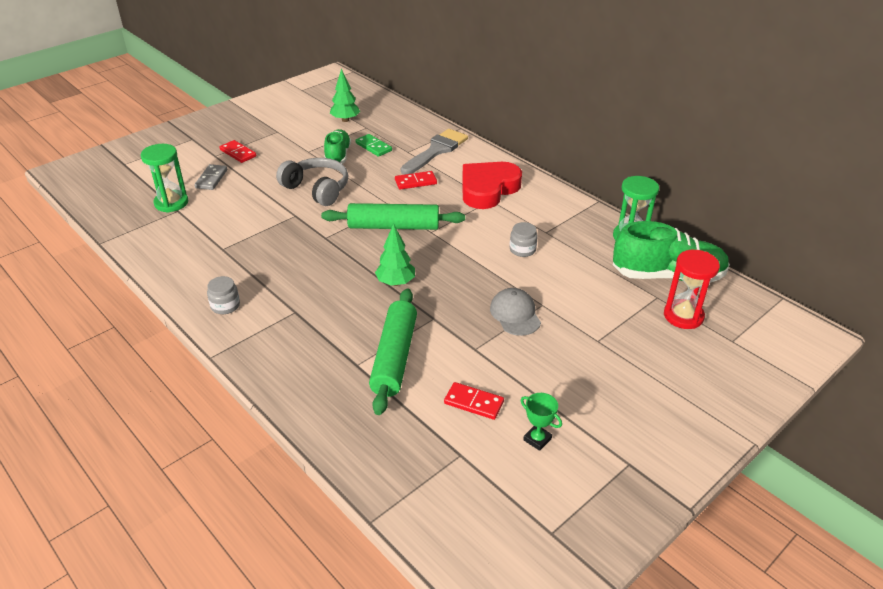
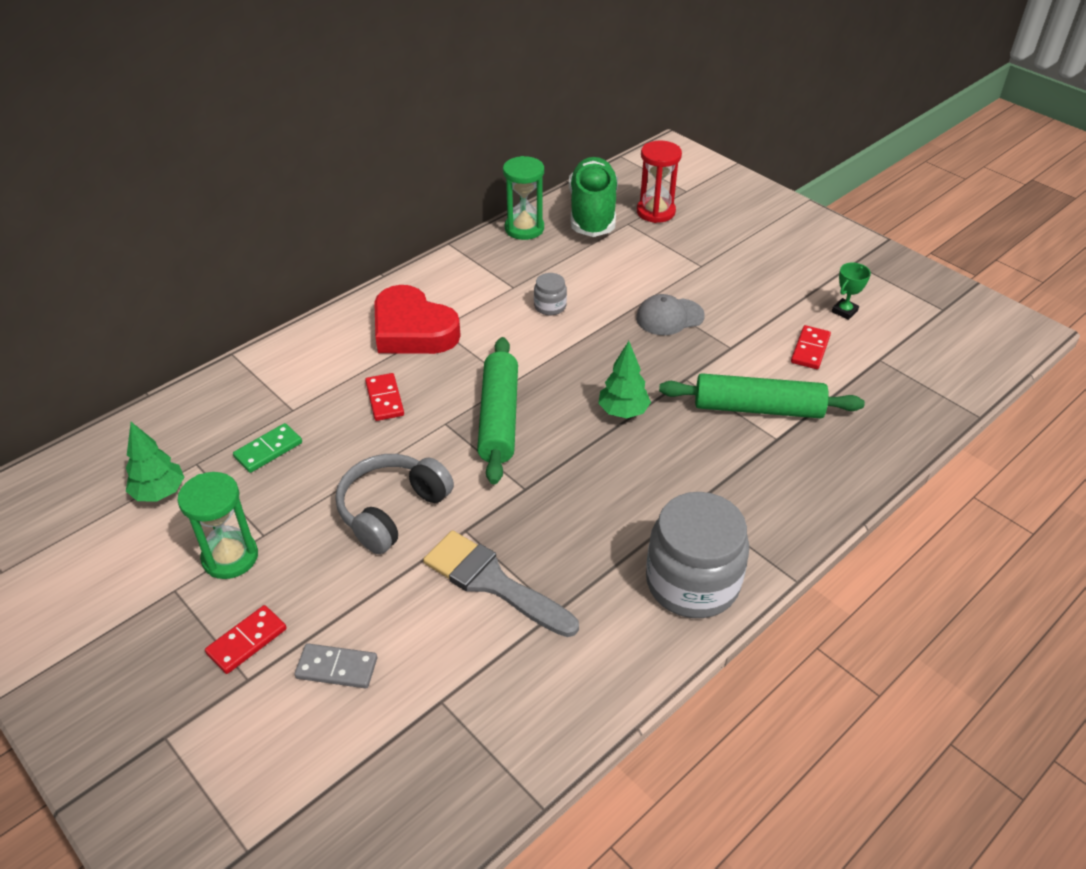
camera: 90 degrees left, 5 degrees up
green hourglass [140,144,188,213] -> green hourglass moved to [177,472,258,579]
grey jar [207,276,240,314] -> grey jar [646,492,749,618], size x2.24
green shoe [324,129,351,164] -> none
grey brush [401,129,468,175] -> grey brush moved to [423,530,579,637]

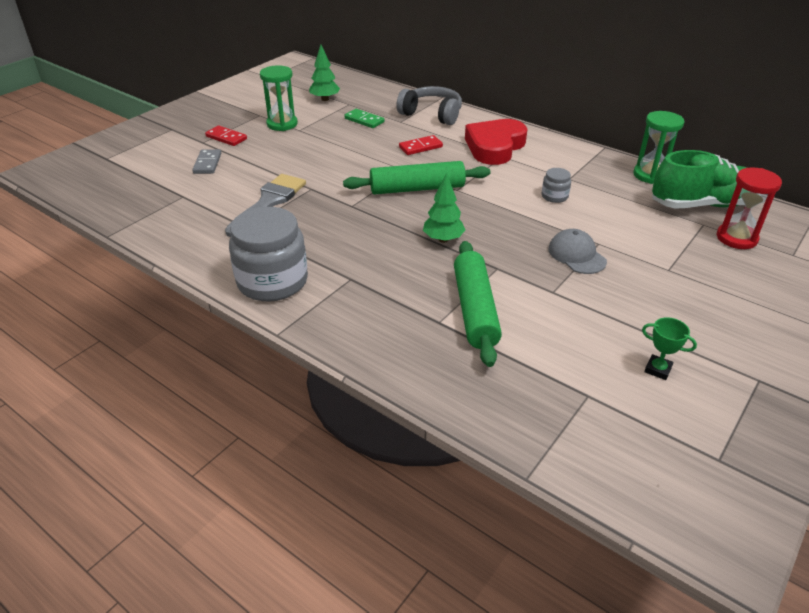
camera: 80 degrees right, 5 degrees down
grey headphones [335,454,454,554] -> grey headphones moved to [396,86,462,125]
red domino [791,325,831,369] -> none

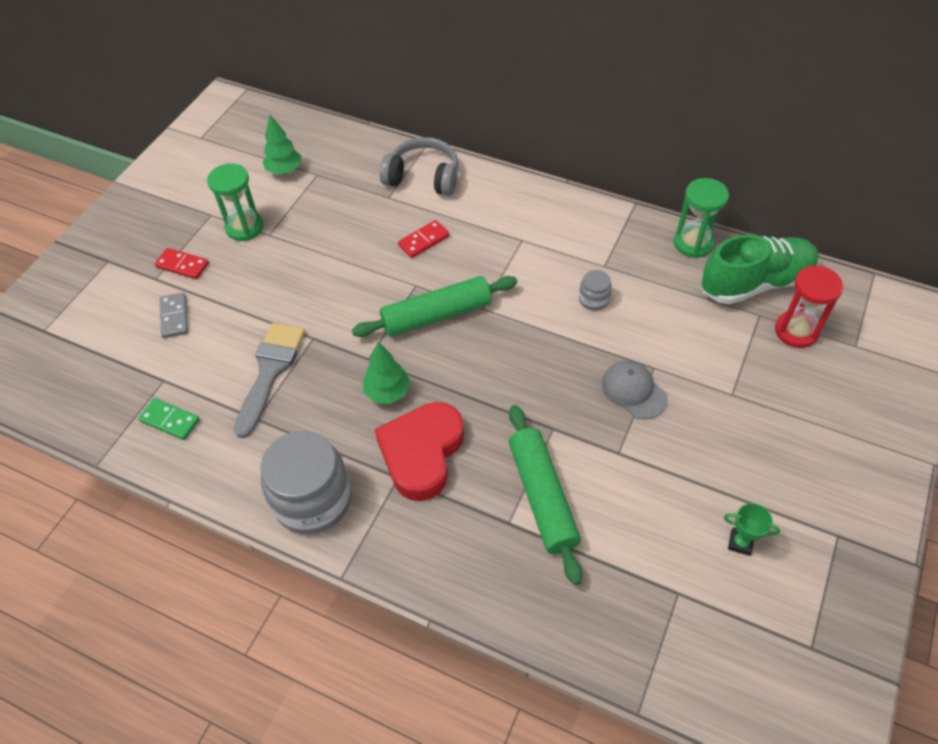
camera: 10 degrees left, 15 degrees up
green domino [344,109,384,128] -> green domino moved to [138,398,200,440]
green tree [423,172,465,243] -> green tree moved to [363,342,410,404]
red heart [465,119,527,165] -> red heart moved to [374,402,464,501]

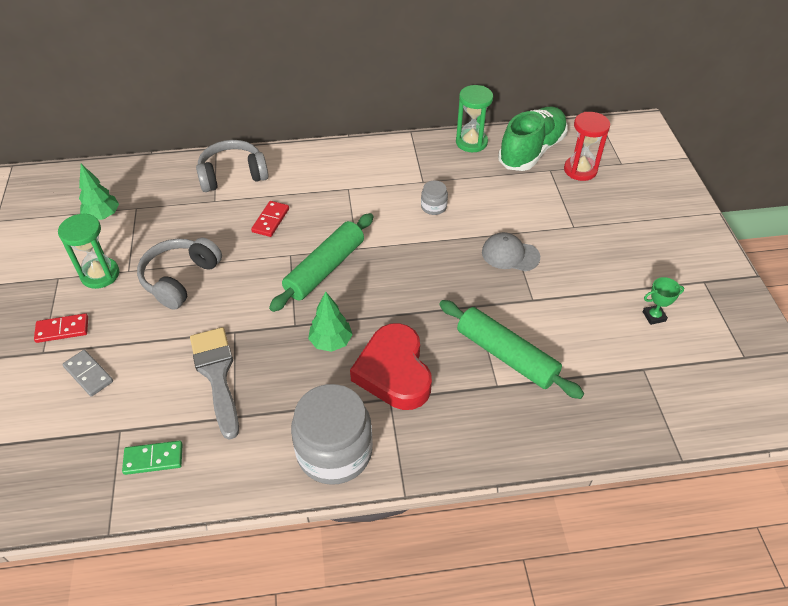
camera: 35 degrees left, 5 degrees down
none -> grey headphones [137,238,222,310]

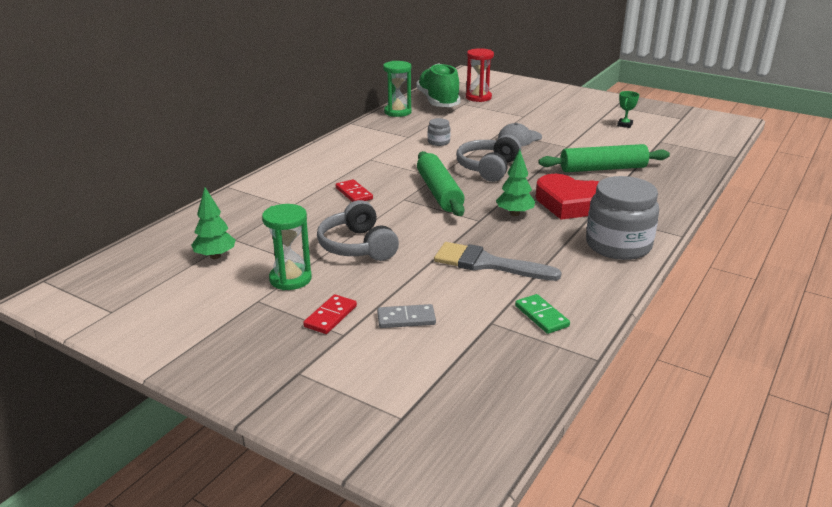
camera: 50 degrees left, 20 degrees down
green domino [122,441,183,475] -> green domino turned 60 degrees counterclockwise [515,294,570,334]
grey headphones [196,140,269,192] -> grey headphones moved to [456,135,521,182]

